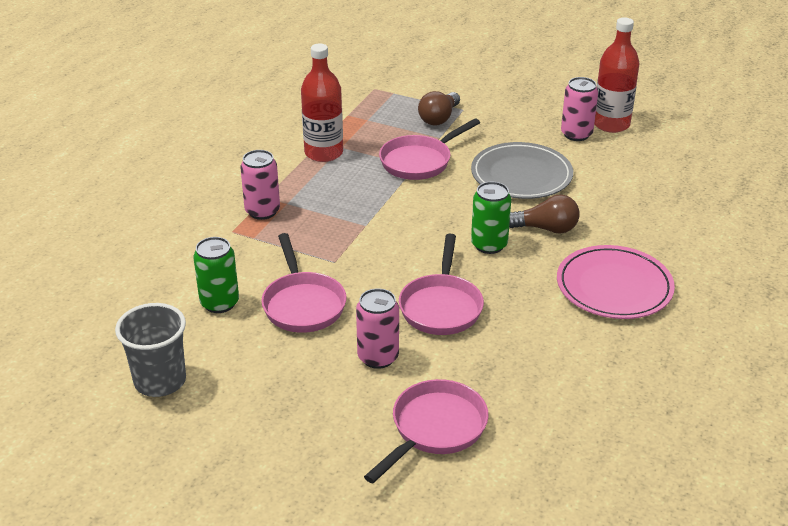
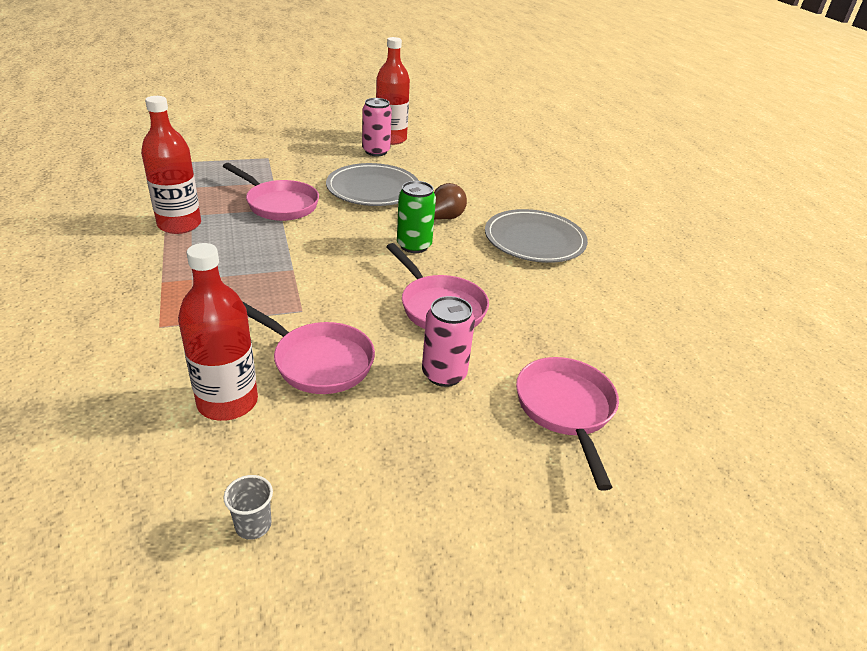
camera: 45 degrees left, 0 degrees up
grey cup [115,303,186,397] -> grey cup [223,475,273,540], size x0.49
green can [193,237,239,313] -> red bottle [178,243,258,421]
pink can [240,150,280,220] -> none
pink pan [379,118,480,180] -> pink pan turned 60 degrees counterclockwise [223,163,319,221]
brown light bulb [418,91,460,126] -> none
pink plate [557,245,675,319] -> grey plate [485,209,588,263]

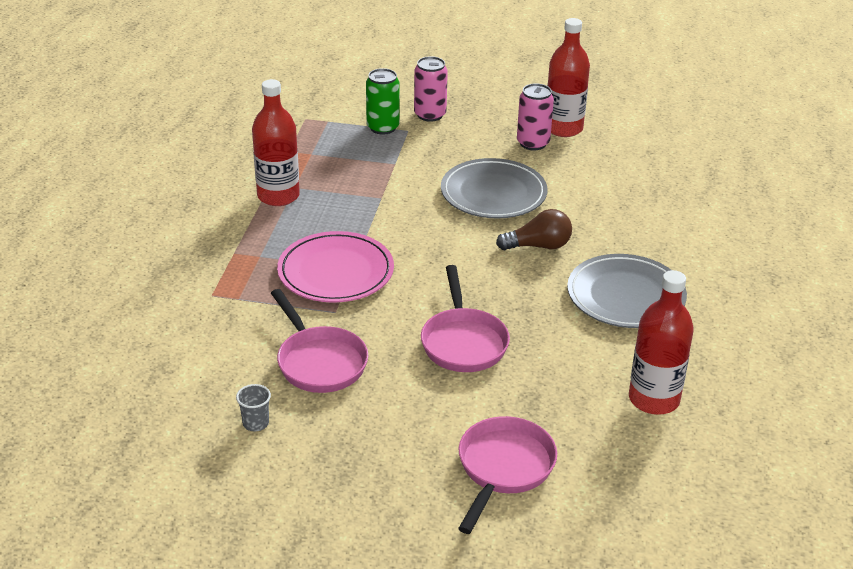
camera: 30 degrees right, 0 degrees up
red bottle [178,243,258,421] -> red bottle moved to [629,270,694,415]
pink pan [223,163,319,221] -> none
grey cup [223,475,273,540] -> grey cup moved to [236,384,271,431]
green can [397,181,436,253] -> green can moved to [366,68,400,135]
pink can [422,296,475,387] -> pink can moved to [414,56,448,122]
none -> pink plate [277,231,394,303]

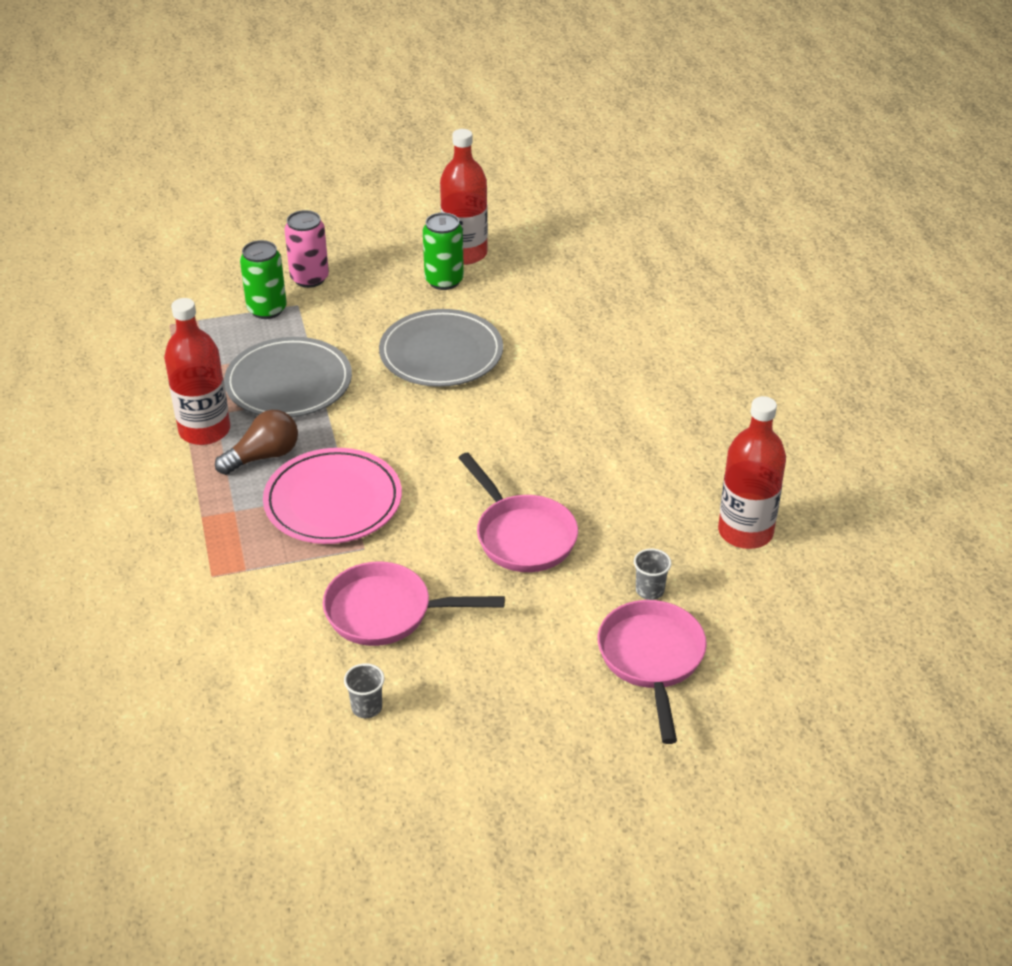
camera: 25 degrees left, 5 degrees up
pink pan [271,289,368,393] -> pink pan turned 150 degrees clockwise [323,562,505,646]
brown light bulb [496,209,572,250] -> brown light bulb moved to [215,410,298,475]
pink can [517,83,554,150] -> green can [423,212,464,290]
grey plate [567,254,687,328] -> grey plate moved to [224,337,352,417]
none -> grey cup [634,549,671,600]

